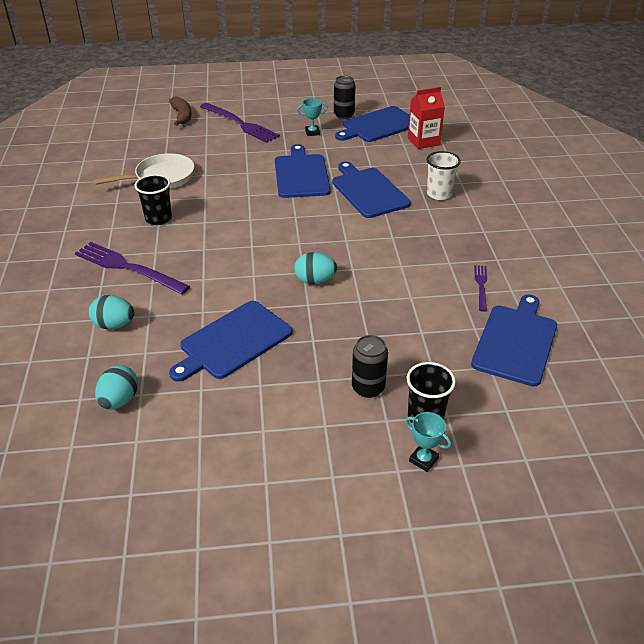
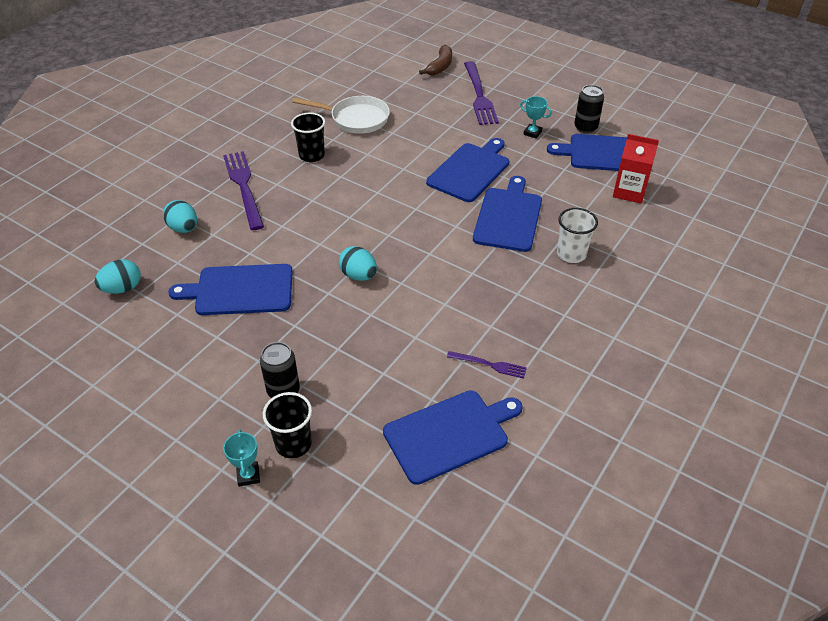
camera: 40 degrees right, 5 degrees up
purple fork [474,265,487,312] -> purple fork turned 60 degrees clockwise [447,351,527,379]

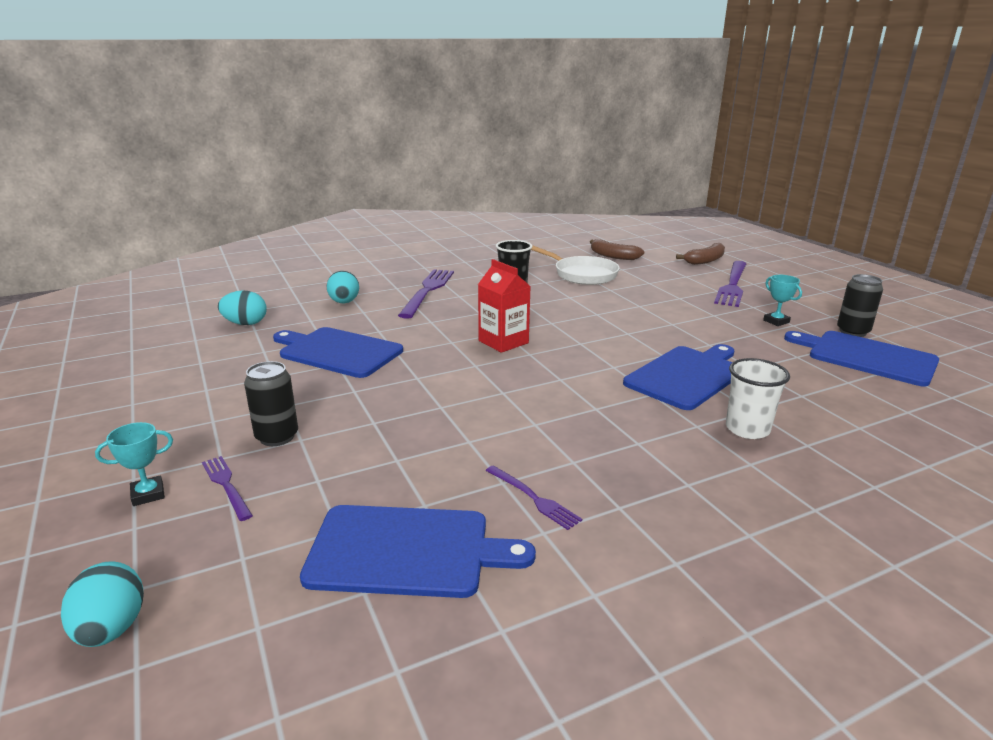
camera: 30 degrees right, 20 degrees down
turquoise trophy [223,430,260,487] -> turquoise trophy turned 45 degrees clockwise [95,422,173,506]
black cup [263,392,312,458] -> purple fork [202,456,253,521]
turquoise egg [339,246,377,281] -> turquoise egg moved to [61,561,144,647]
blue cutting board [426,138,509,202] -> none
red carton [613,134,659,204] -> red carton moved to [478,259,531,353]
none -> brown banana [590,239,644,260]

